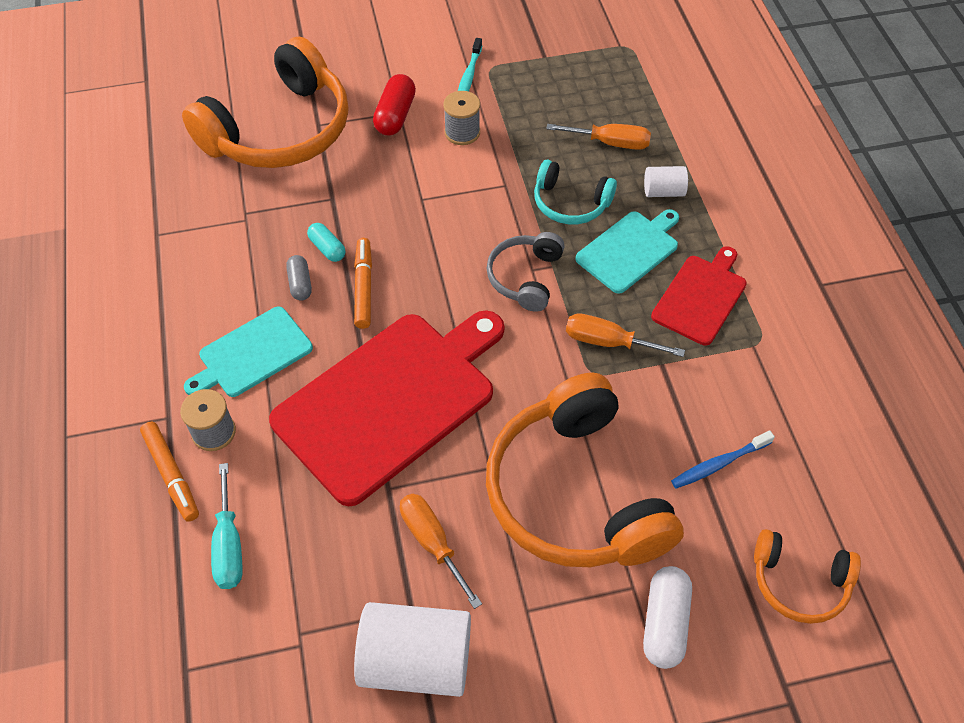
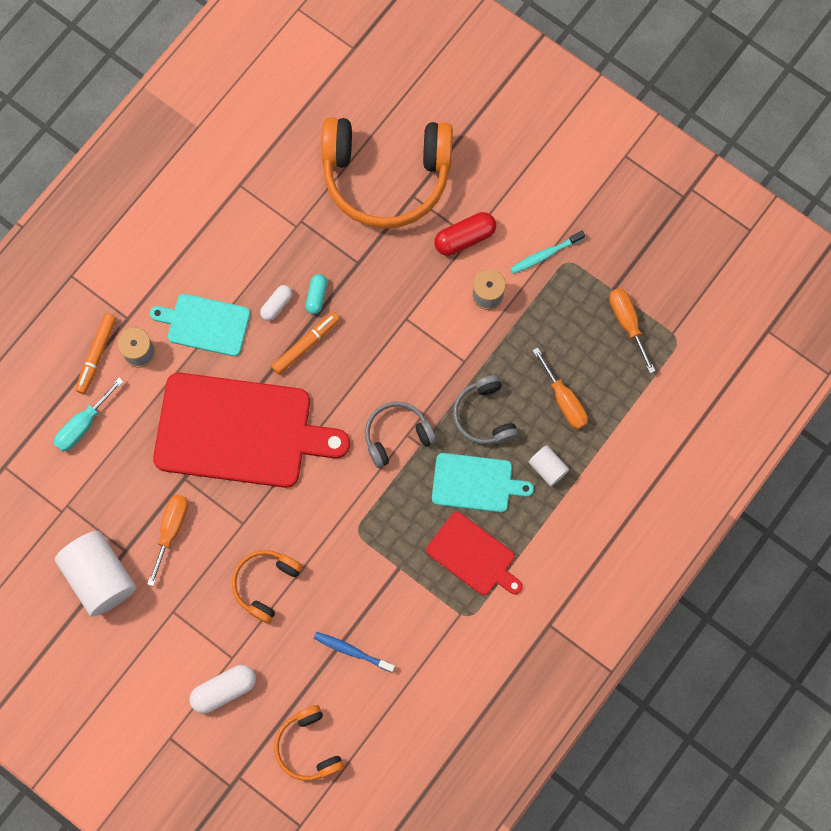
camera: 50 degrees right, 20 degrees up
grey capsule [286,255,312,301] -> white capsule [260,285,292,321]
orange headphones [486,373,684,567] -> orange headphones [232,550,303,624], size x0.50
turquoise headphones [534,159,617,224] -> grey headphones [453,375,519,444]
orange screwdriver [566,313,685,357] -> orange screwdriver moved to [609,288,655,373]
red cutting board [651,246,747,345] -> red cutting board turned 45 degrees clockwise [426,512,523,595]

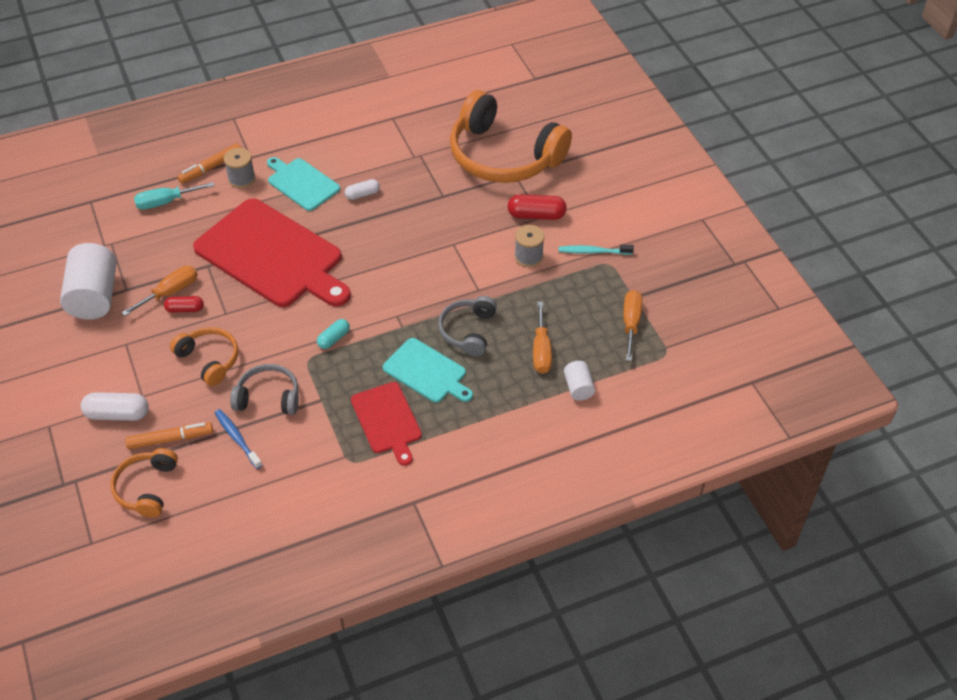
camera: 30 degrees right, 25 degrees down
orange headphones [232,550,303,624] -> orange headphones turned 75 degrees clockwise [170,327,238,386]
orange marker [271,312,340,375] -> orange marker moved to [125,422,213,449]
turquoise capsule [305,274,327,314] -> turquoise capsule moved to [317,319,350,349]
grey headphones [365,402,436,468] -> grey headphones moved to [230,364,299,415]
white cylinder [529,445,569,486] -> white cylinder moved to [564,361,595,401]
none -> red capsule [164,296,204,313]

